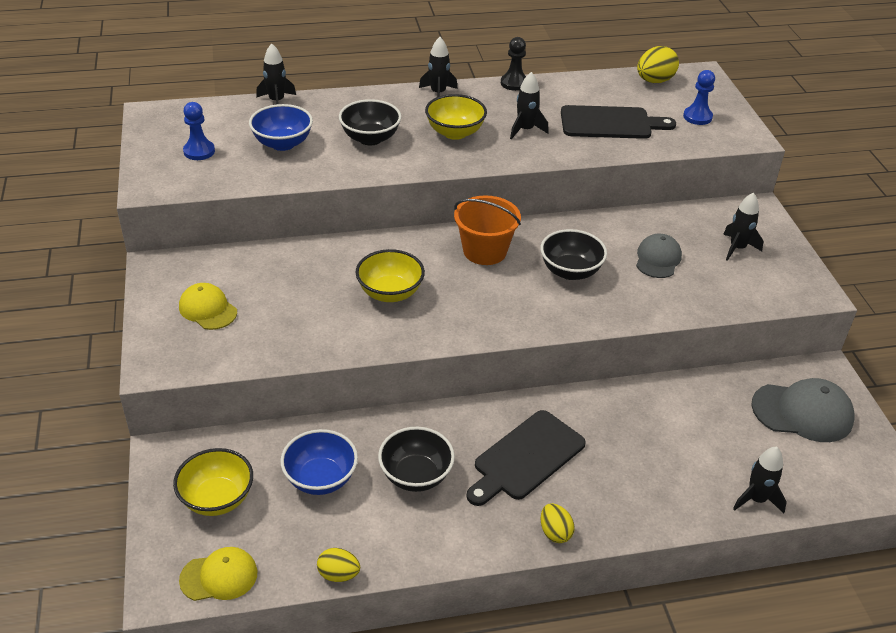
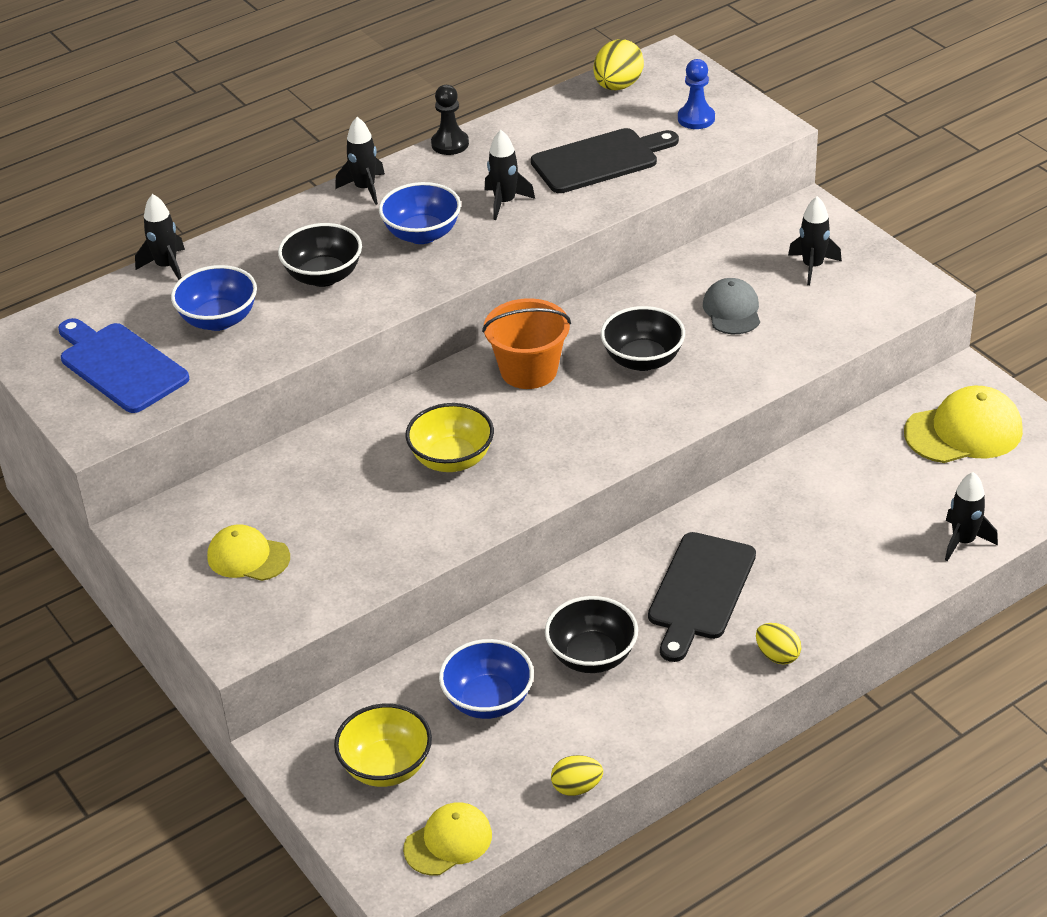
camera: 20 degrees left, 0 degrees up
blue pawn [183,102,215,160] -> blue cutting board [58,318,189,413]
yellow bowl [425,94,487,140] -> blue bowl [379,182,461,244]
grey cap [751,378,855,442] -> yellow cap [904,386,1023,463]

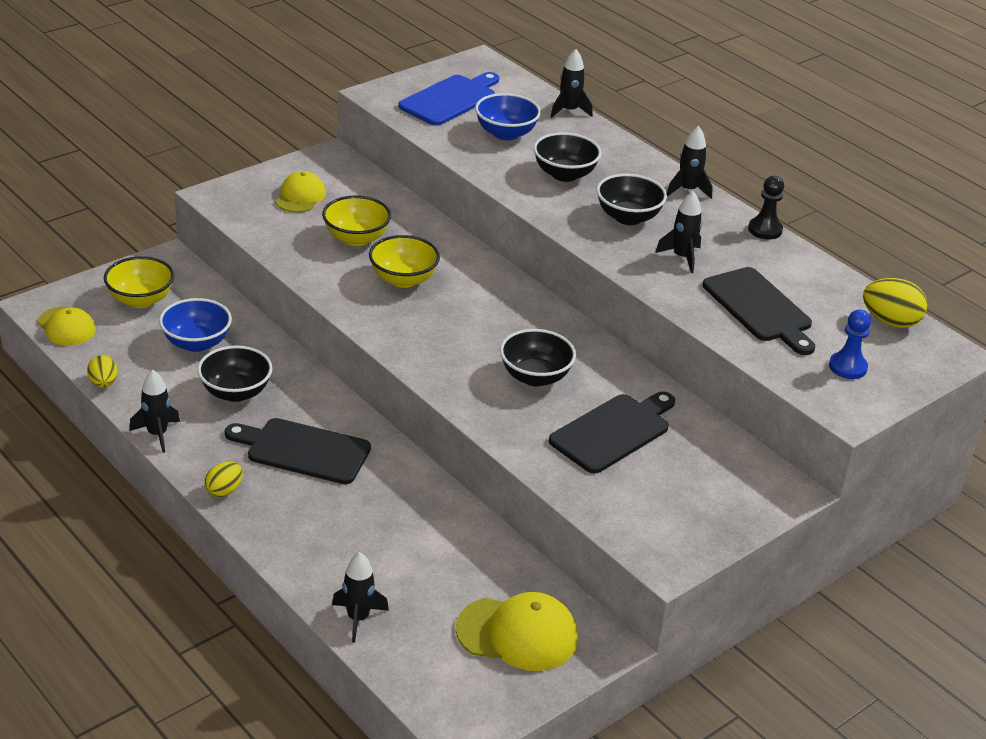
camera: 80 degrees right, 5 degrees down
blue bowl [379,182,461,244] -> black bowl [597,174,667,225]
orange bucket [482,298,571,389] -> none
grey cap [703,278,760,334] -> black cutting board [549,392,675,473]
black rocket [788,196,842,285] -> black rocket moved to [129,370,180,453]
yellow cap [904,386,1023,463] -> yellow cap turned 60 degrees counterclockwise [456,592,578,671]
none -> yellow bowl [322,195,391,246]

